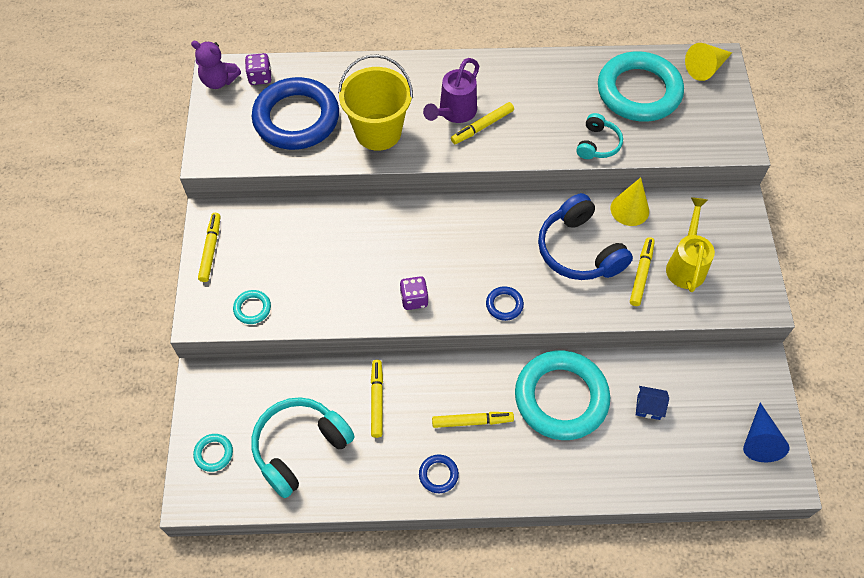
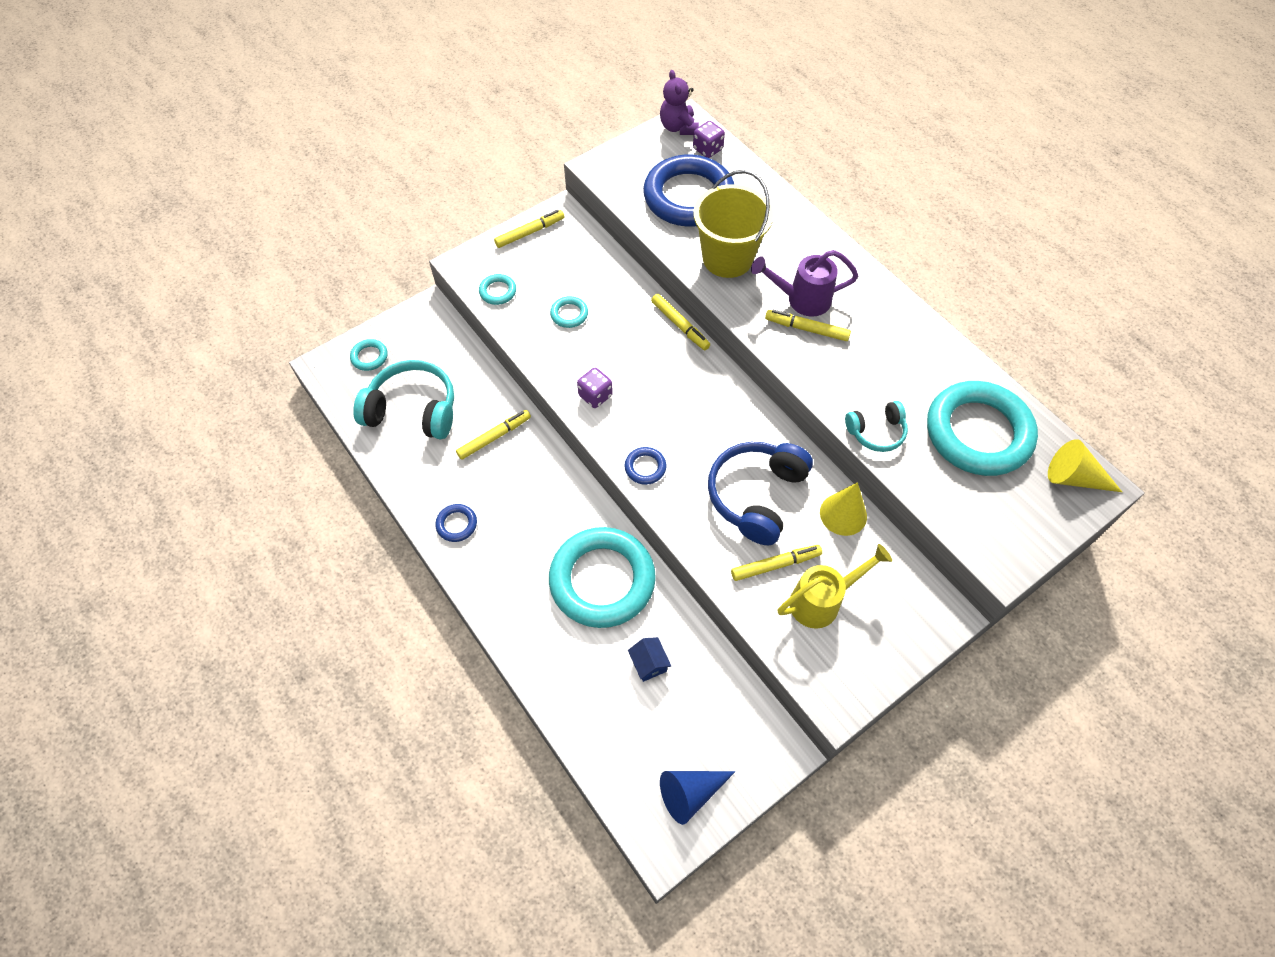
camera: 55 degrees right, 0 degrees up
yellow marker [432,412,514,428] -> yellow marker moved to [651,294,710,350]
none -> turquoise ring [550,296,588,328]

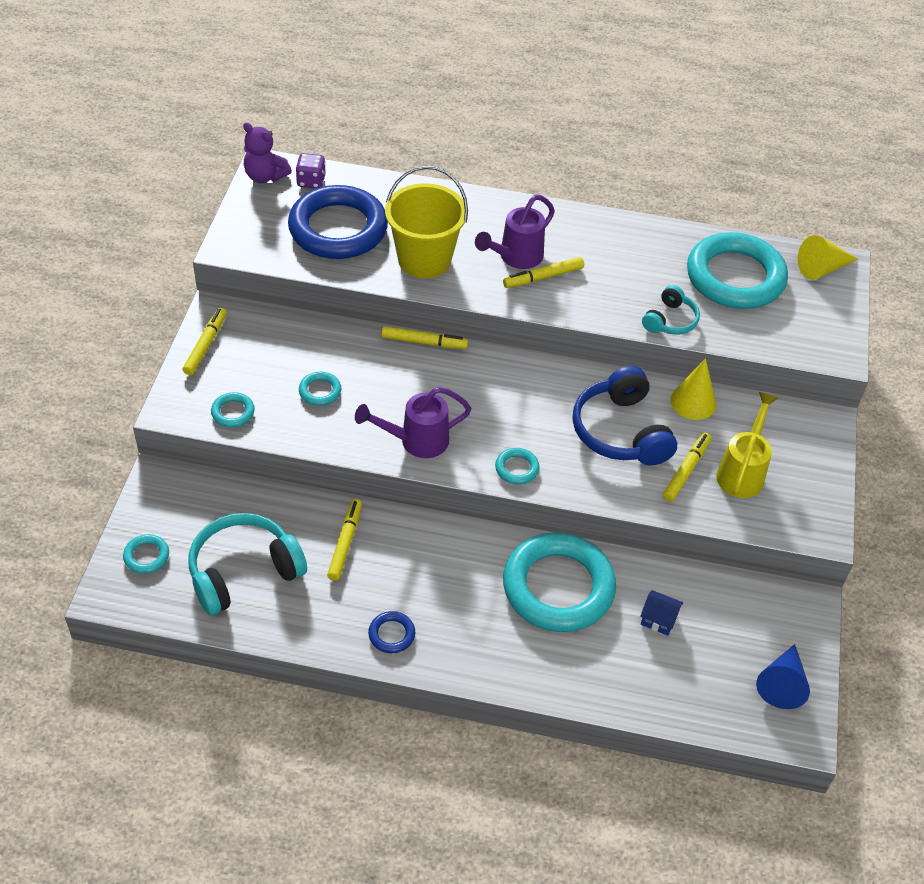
camera: 45 degrees left, 10 degrees down
purple dice [577,368,613,408] -> purple watering can [355,387,472,458]
blue ring [625,447,667,485] -> turquoise ring [495,448,539,484]

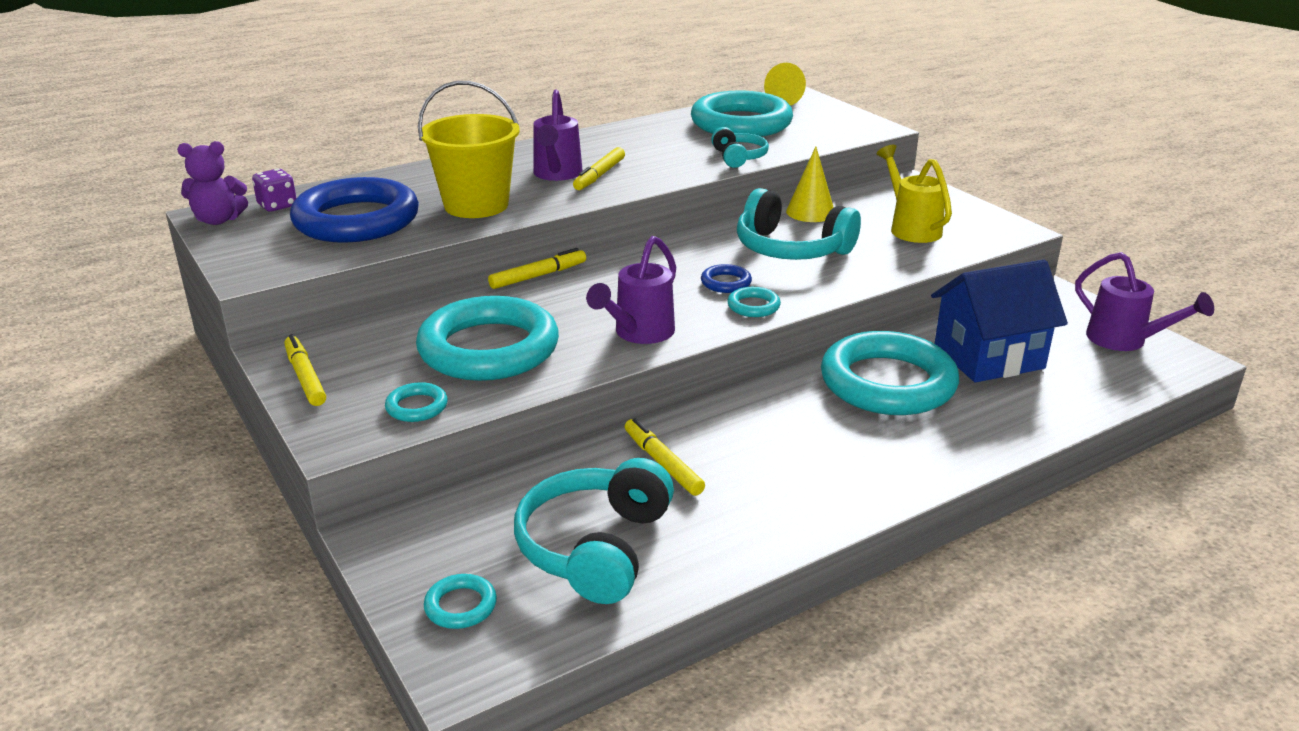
camera: 40 degrees left, 20 degrees down
turquoise ring [299,372,341,406] -> turquoise ring [416,296,559,381], size x2.48
blue ring [368,611,415,653] -> blue ring moved to [701,264,752,293]
blue headphones [573,366,677,466] -> turquoise headphones [737,188,861,260]
blue house [640,590,683,636] -> blue house [931,259,1068,383], size x2.44
yellow marker [663,433,711,502] -> none
blue cone [756,644,810,709] -> purple watering can [1075,252,1214,351]

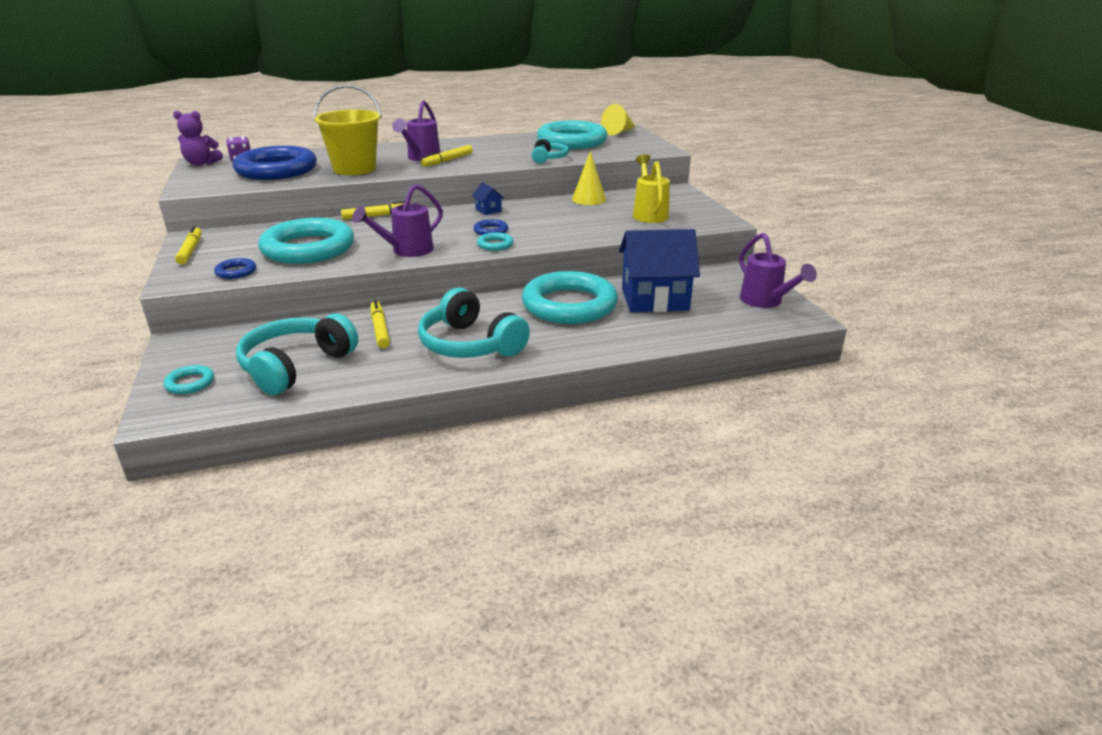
camera: 15 degrees right, 0 degrees up
turquoise ring [385,382,448,422] -> blue ring [214,258,256,279]
turquoise headphones [737,188,861,260] -> turquoise headphones moved to [418,288,530,358]
none -> blue house [472,182,504,215]

